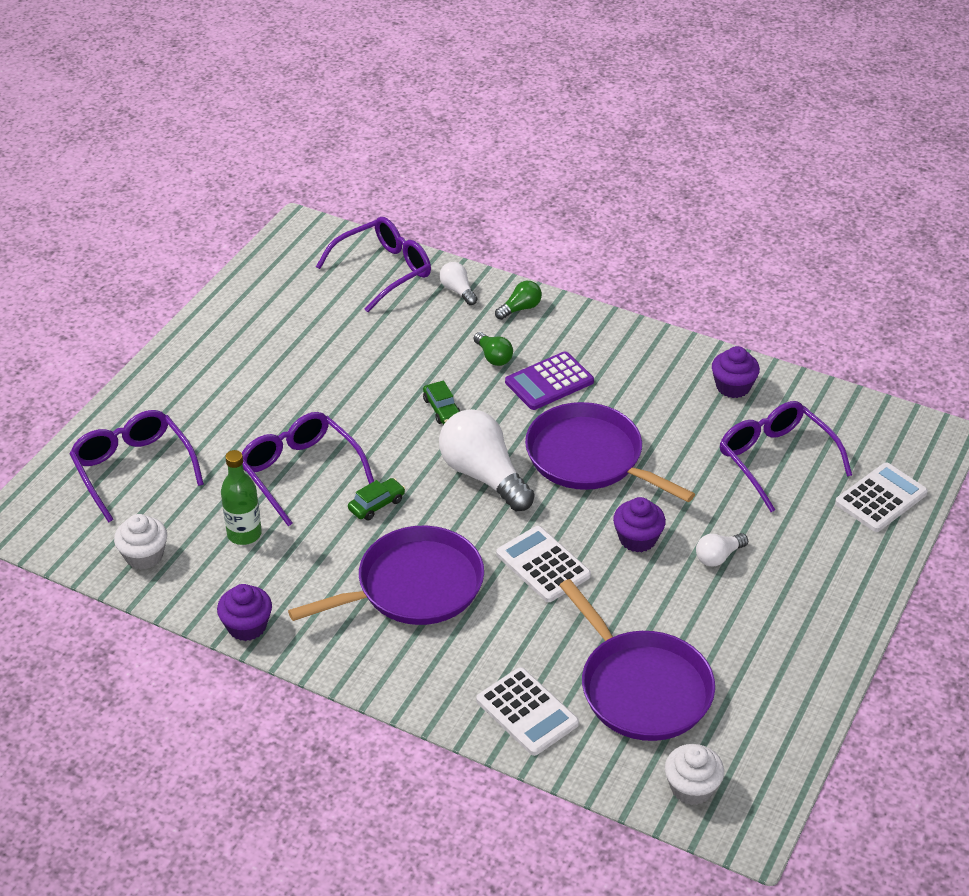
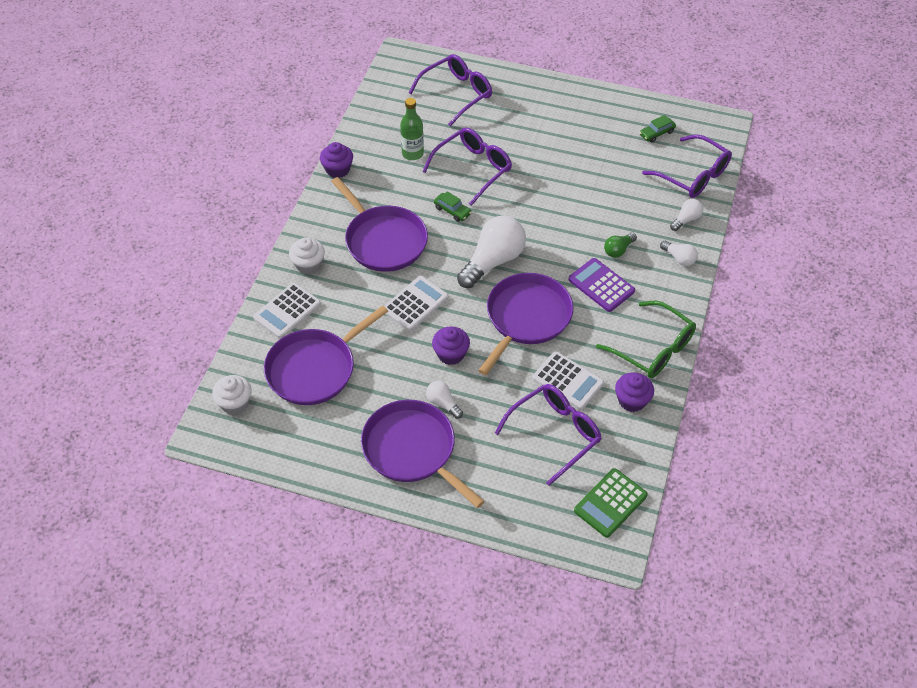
camera: 80 degrees right, 10 degrees up
white cupcake [114,514,167,570] -> white cupcake moved to [289,237,325,274]
green car [423,380,460,424] -> green car moved to [639,115,676,143]
green light bulb [495,281,542,320] -> white light bulb [660,241,698,266]
white calculator [835,462,928,532] -> white calculator moved to [532,351,604,410]
none -> purple pan [361,400,485,508]
none -> green calculator [574,468,648,538]
none -> green glasses [596,301,696,378]

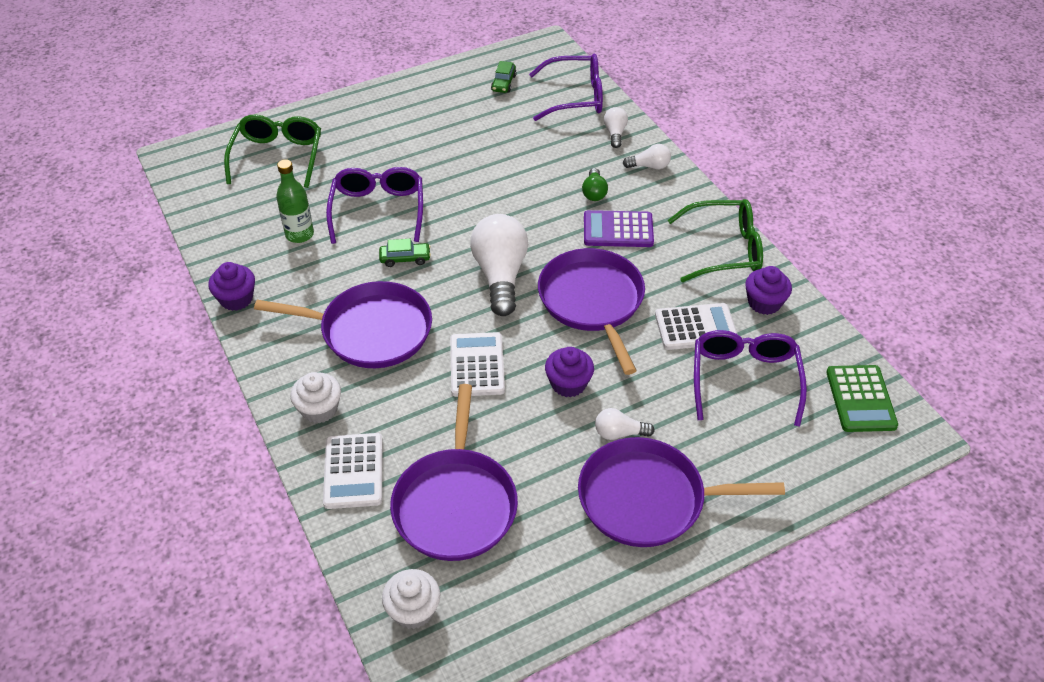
camera: 45 degrees left, 5 degrees down
purple glasses [409,54,492,126] -> green glasses [224,114,321,188]

